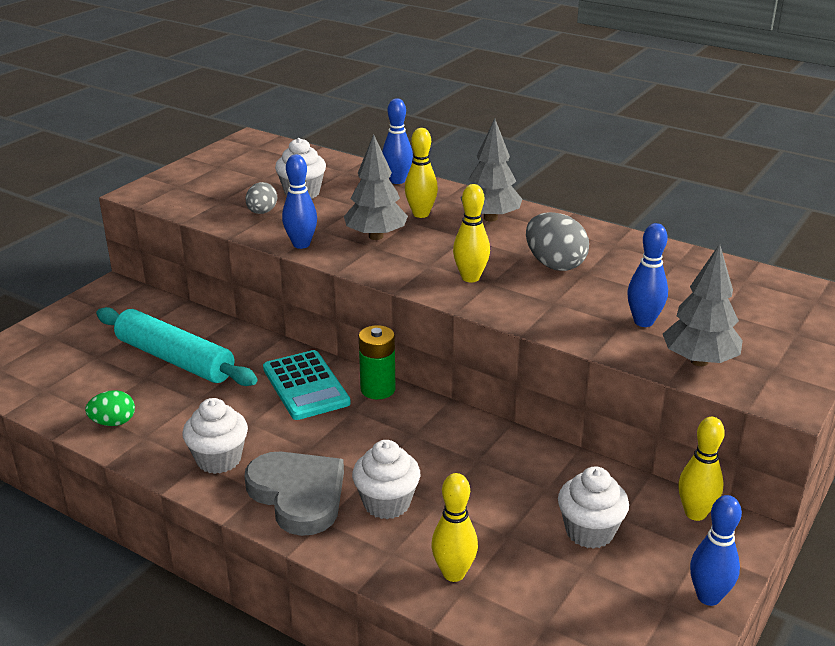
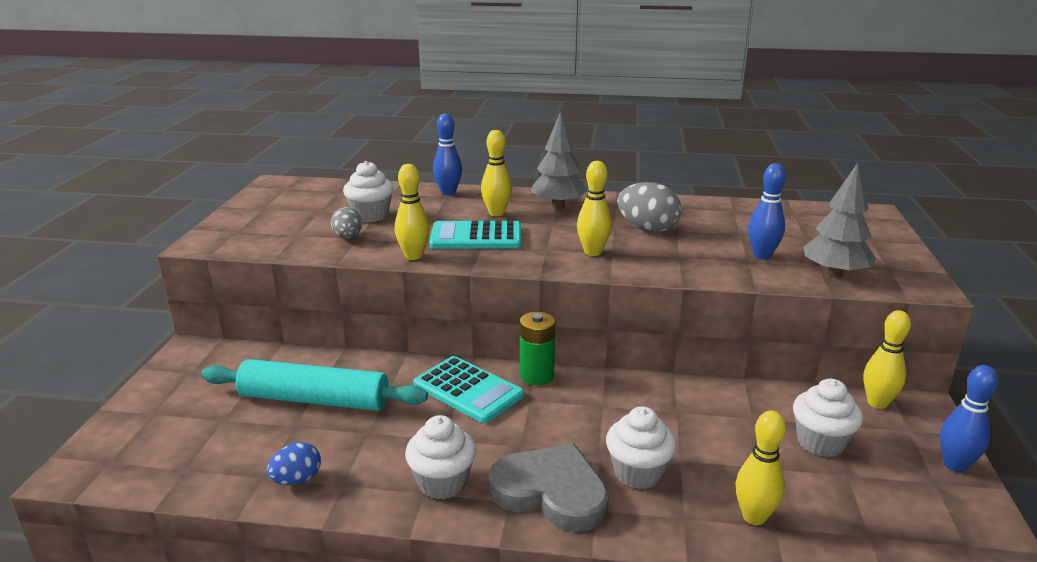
camera: 25 degrees left, 5 degrees down
green egg [85,390,135,426] -> blue egg [267,442,321,485]
blue bowling pin [282,155,317,249] -> yellow bowling pin [395,164,430,260]
grey tree [344,134,408,240] -> turquoise calculator [429,221,521,249]

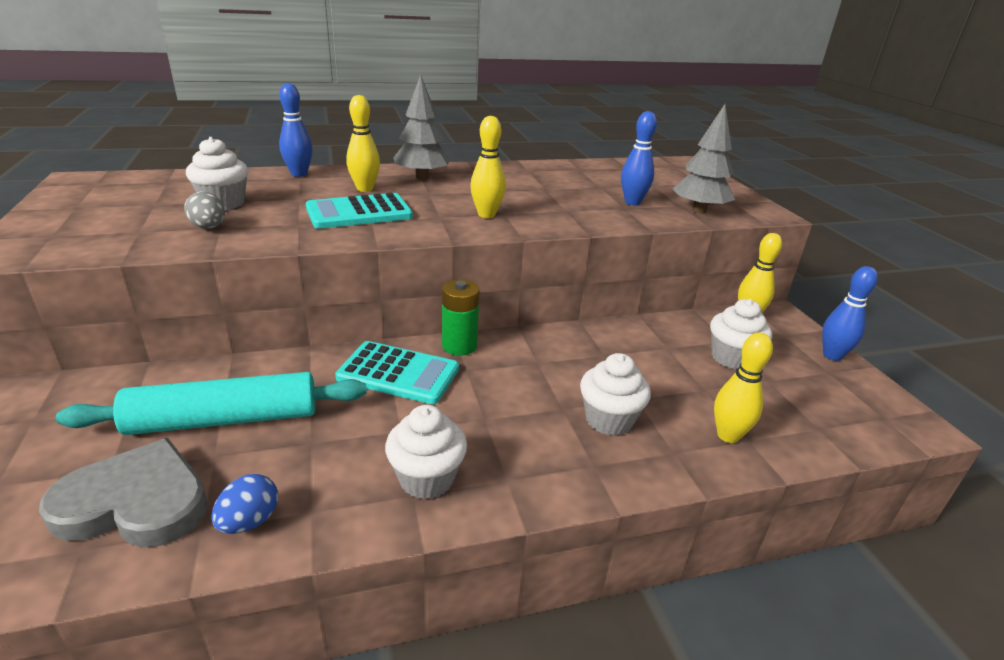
camera: 25 degrees left, 5 degrees up
yellow bowling pin [395,164,430,260] -> none
grey heart [488,443,609,532] -> grey heart moved to [39,438,208,547]
grey egg [617,182,682,232] -> none

